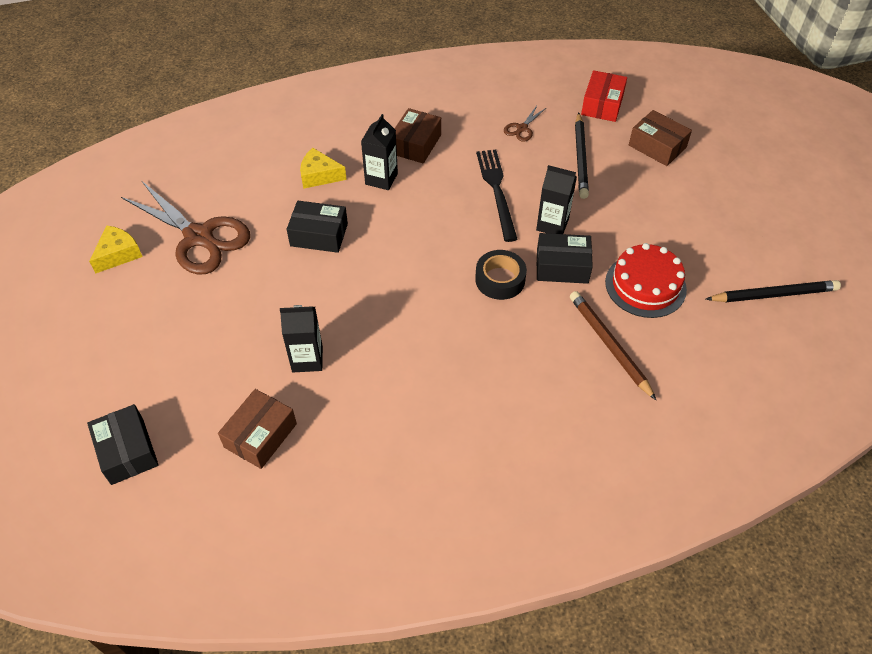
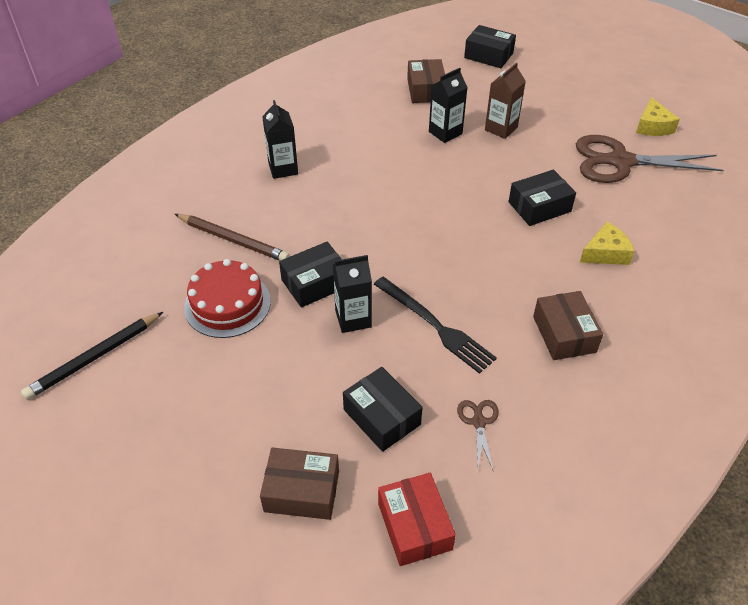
camera: 145 degrees right, 5 degrees down
black carton [361,114,398,190] -> black carton moved to [262,100,298,179]
black tape [475,250,527,300] -> none
black pencil [575,112,589,199] -> black box [343,367,423,452]
none -> brown carton [485,62,526,139]

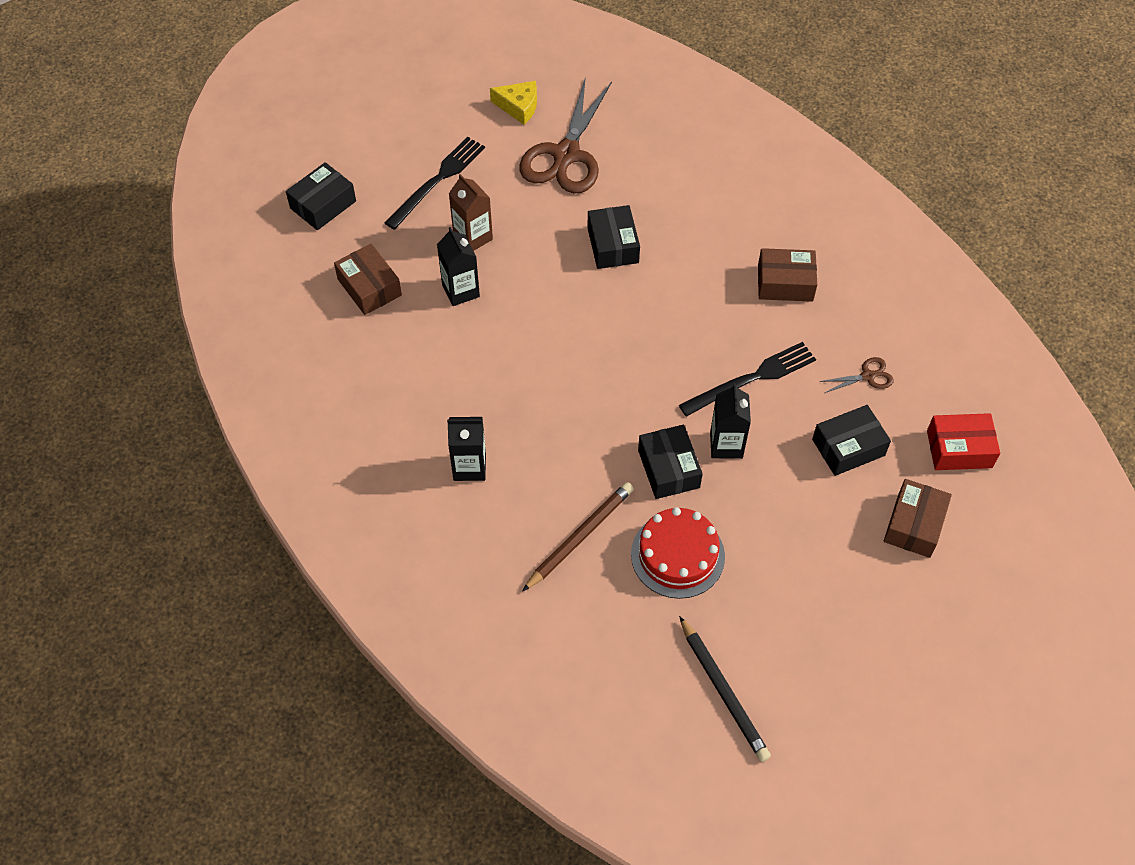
camera: 75 degrees left, 10 degrees up
brown box [407,59,445,103] -> brown box turned 45 degrees clockwise [334,244,402,315]
brown scissors [457,400,499,470] -> brown scissors turned 150 degrees clockwise [819,357,894,393]
yellow cheese [580,222,634,265] -> none
none -> black fork [385,137,485,230]

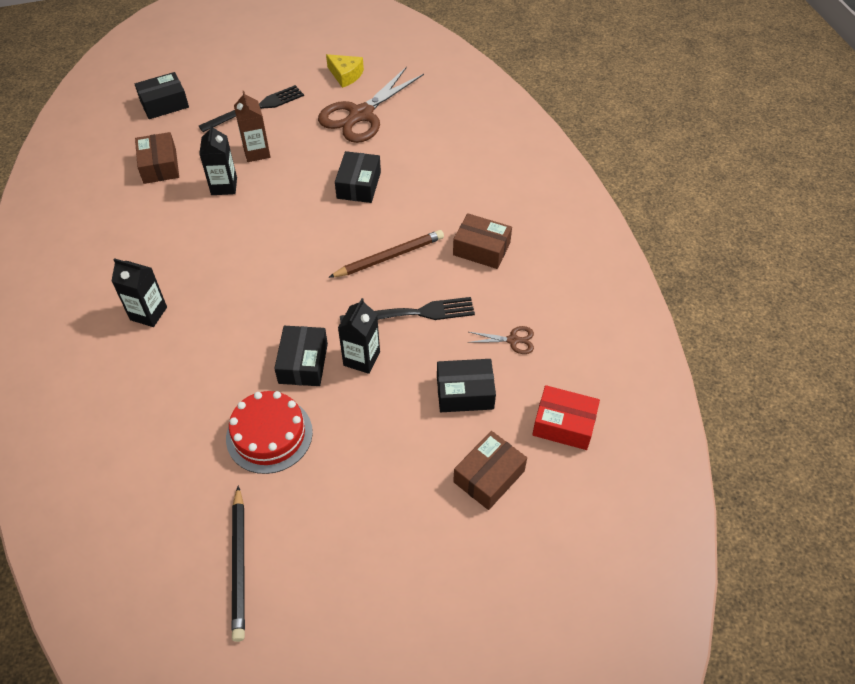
camera: 20 degrees right, 5 degrees down
brown pencil [523,482,634,591] -> brown pencil moved to [328,230,444,278]

